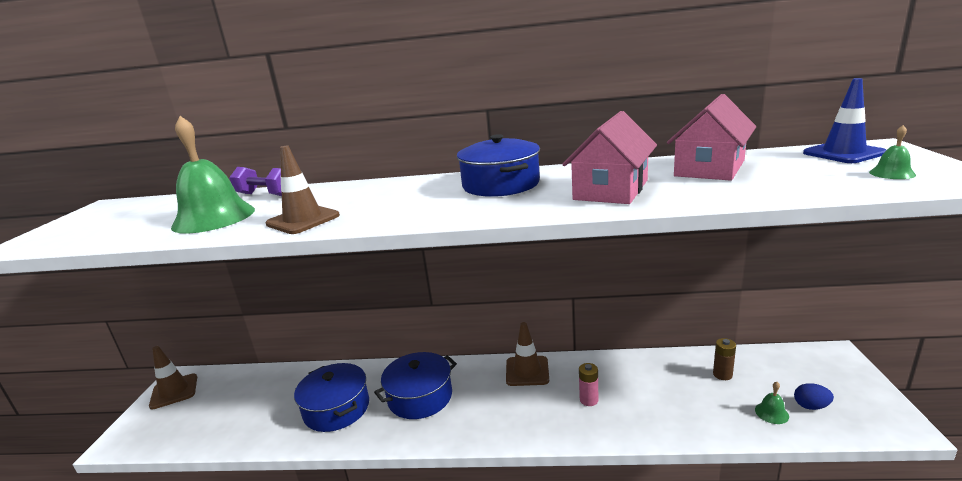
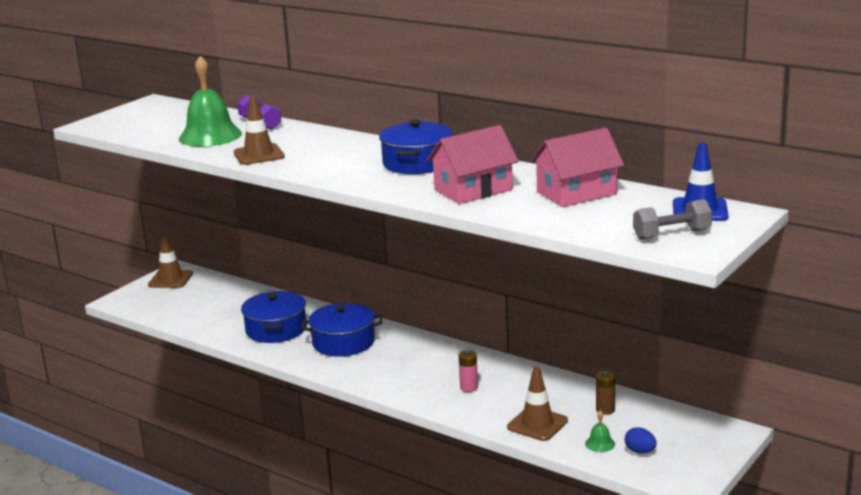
camera: 30 degrees right, 0 degrees up
brown traffic cone [506,322,549,386] -> brown traffic cone moved to [507,366,568,441]
green bell [869,125,916,179] -> grey dumbbell [633,199,712,240]

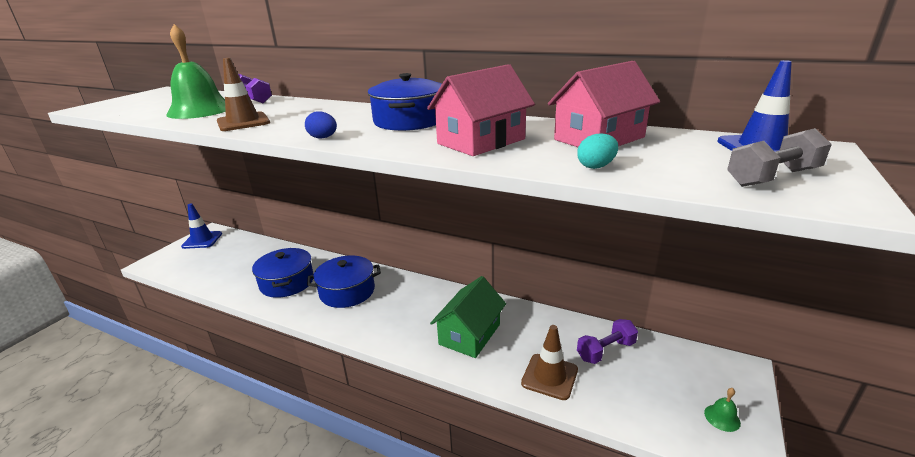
camera: 10 degrees left, 5 degrees up
brown traffic cone [148,233,193,288] -> blue traffic cone [181,203,222,249]
pink battery [459,350,478,392] -> green house [430,276,506,358]
green bell [585,410,615,452] -> green bell moved to [704,388,741,432]
brown battery [596,371,615,415] -> purple dumbbell [577,319,638,364]
blue egg [625,427,657,453] -> blue egg moved to [305,111,337,139]
none -> turquoise egg [577,133,618,169]

